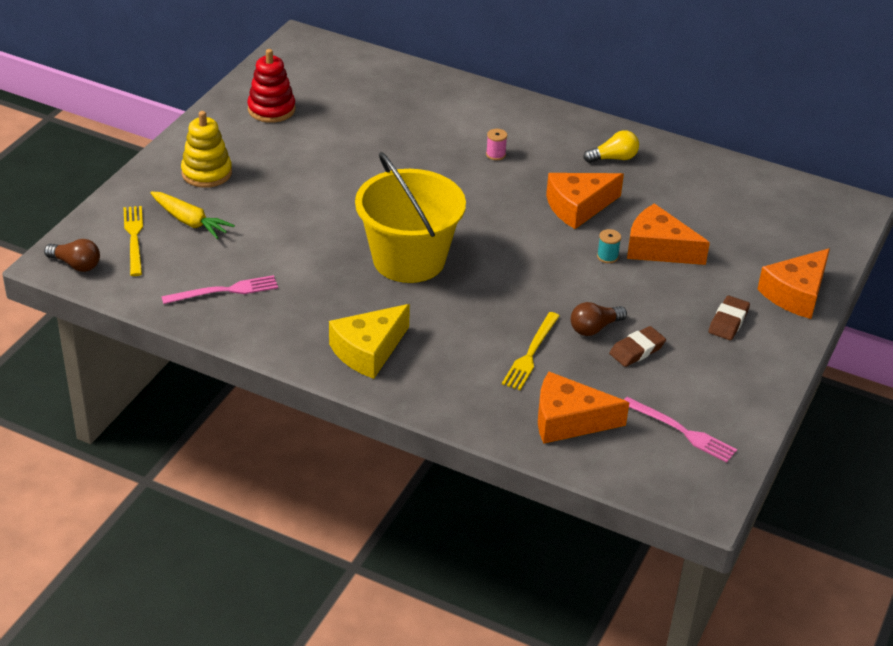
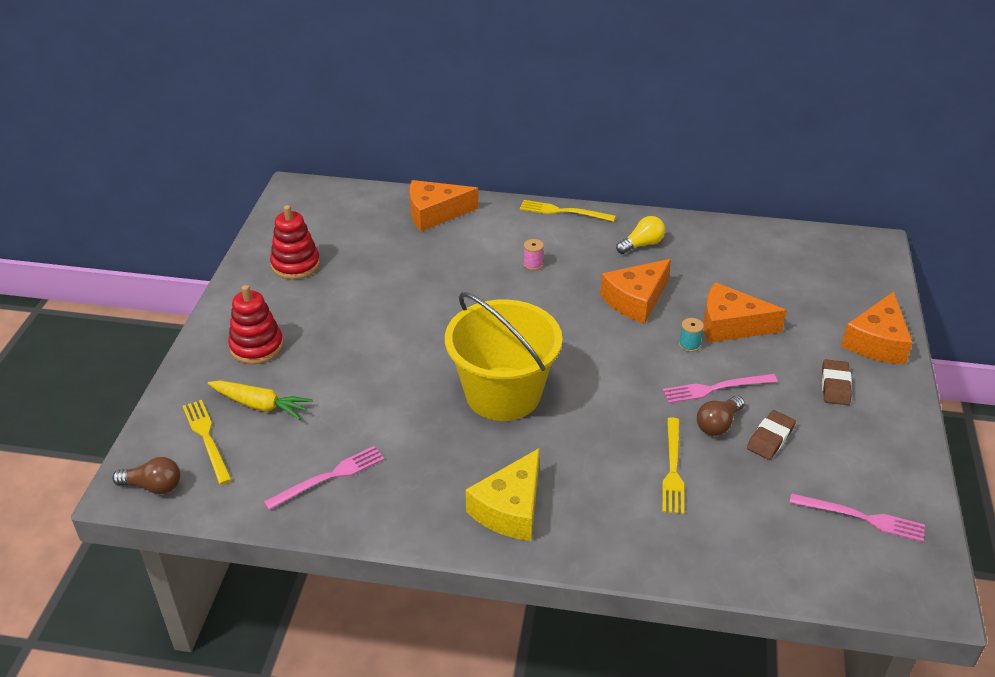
camera: 15 degrees left, 0 degrees up
yellow stacking toy [181,111,232,188] -> red stacking toy [228,285,283,364]
orange cheese [538,372,630,444] -> orange cheese moved to [409,180,478,231]
none -> yellow fork [520,200,616,222]
none -> pink fork [663,374,778,403]

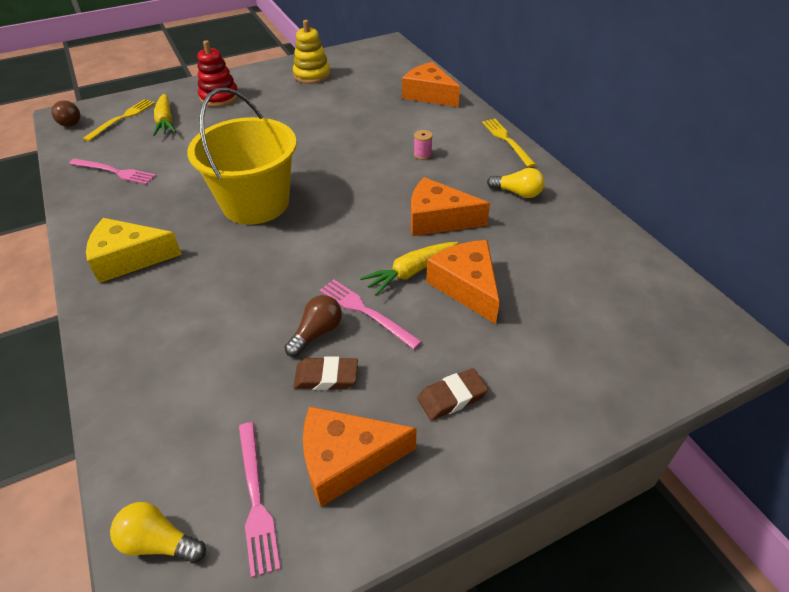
camera: 55 degrees right, 5 degrees up
red stacking toy [270,205,320,280] -> yellow stacking toy [293,20,330,84]
yellow fork [662,417,684,514] -> none
turquoise spool [679,318,704,352] -> yellow carrot [360,242,458,296]
brown light bulb [697,396,745,436] -> brown light bulb turned 120 degrees clockwise [285,295,342,357]
orange cheese [841,291,913,364] -> orange cheese moved to [303,406,417,507]
none -> yellow light bulb [110,502,206,563]

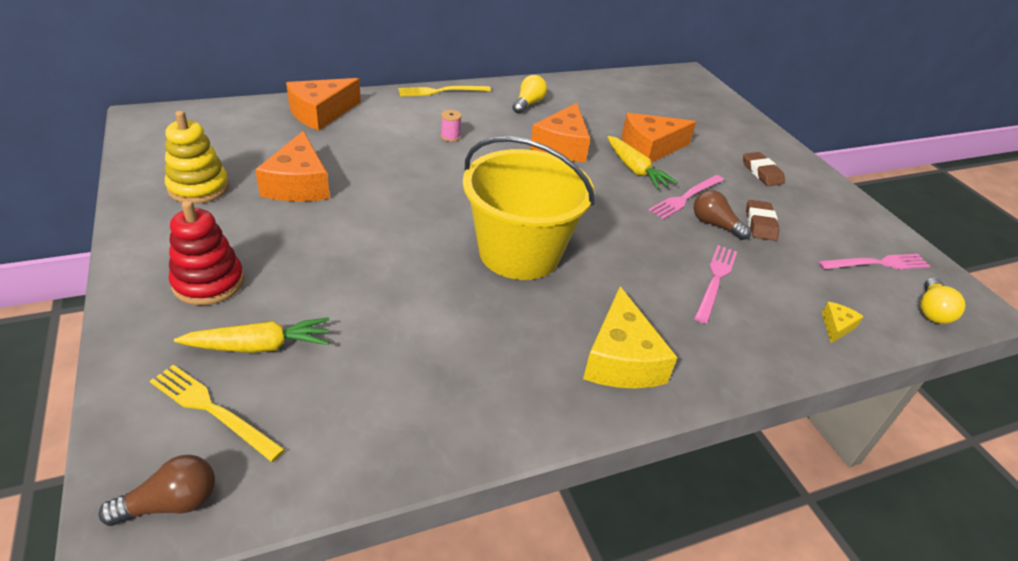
camera: 90 degrees left, 5 degrees down
pink fork [69,159,156,185] -> pink fork moved to [694,245,737,324]
orange cheese [303,406,417,507] -> orange cheese moved to [255,131,330,202]
none -> yellow cheese [822,302,864,343]

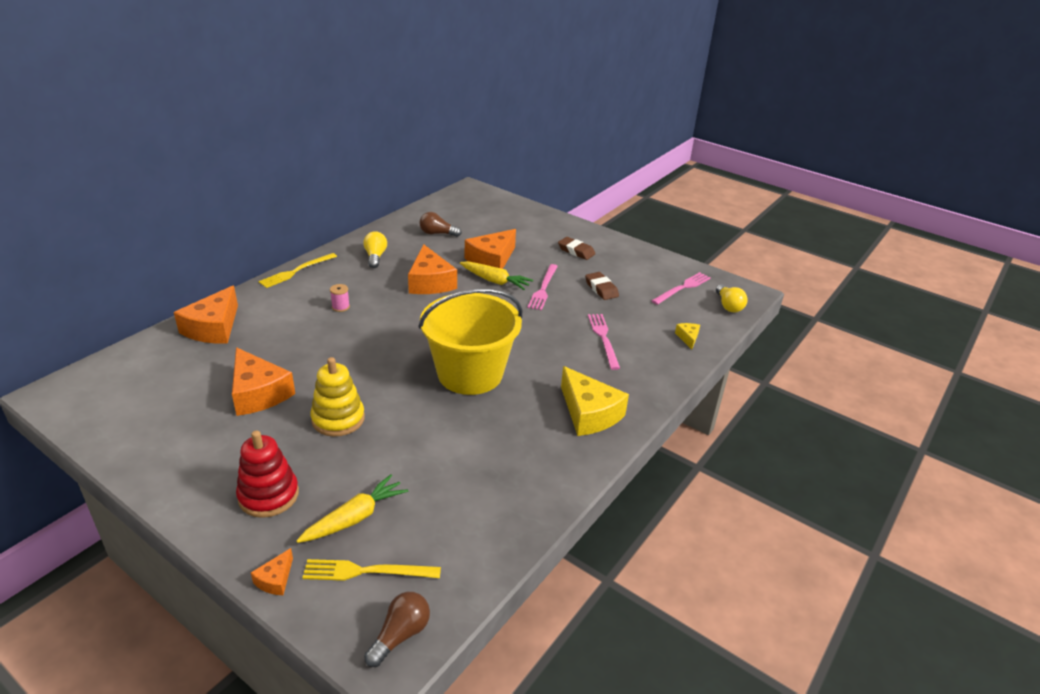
camera: 30 degrees left, 5 degrees down
yellow stacking toy [165,111,229,204] -> yellow stacking toy moved to [310,357,365,437]
brown light bulb [694,190,751,240] -> brown light bulb moved to [419,212,462,237]
none -> orange cheese [251,548,293,595]

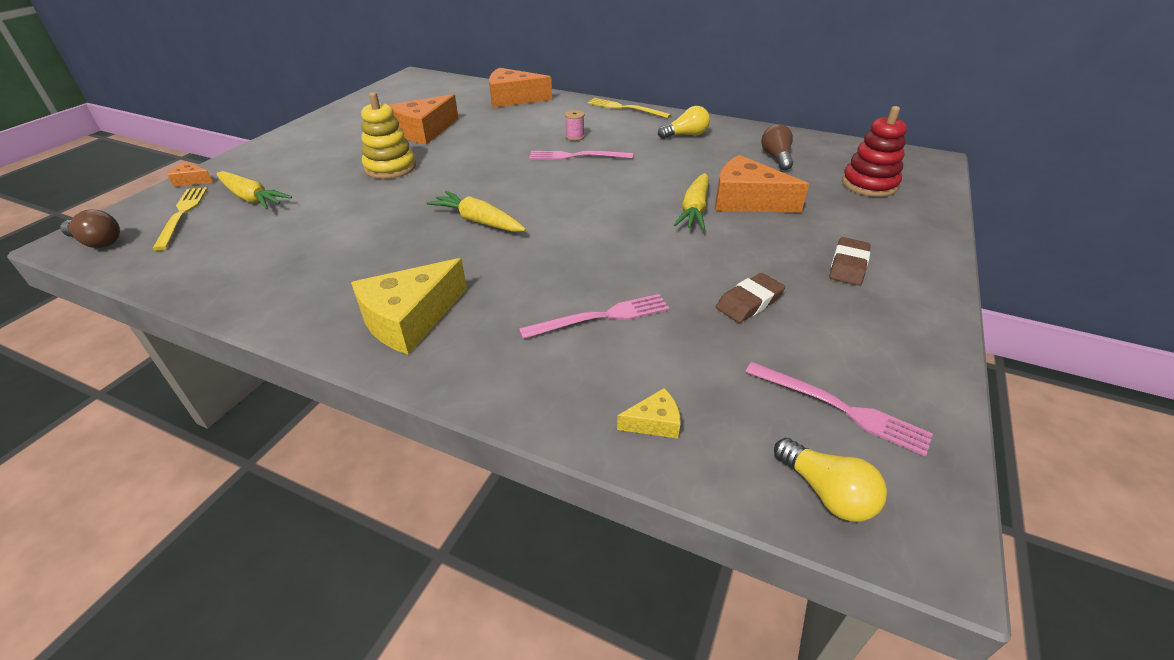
camera: 80 degrees right, 5 degrees up
red stacking toy [236,430,299,518] -> red stacking toy moved to [842,106,907,197]
orange cheese [408,244,457,294] -> none
yellow bucket [418,289,522,395] -> yellow carrot [426,191,526,232]
pink fork [527,264,558,311] -> pink fork moved to [529,151,633,160]
yellow light bulb [716,284,748,312] -> yellow light bulb turned 105 degrees counterclockwise [774,438,887,522]

